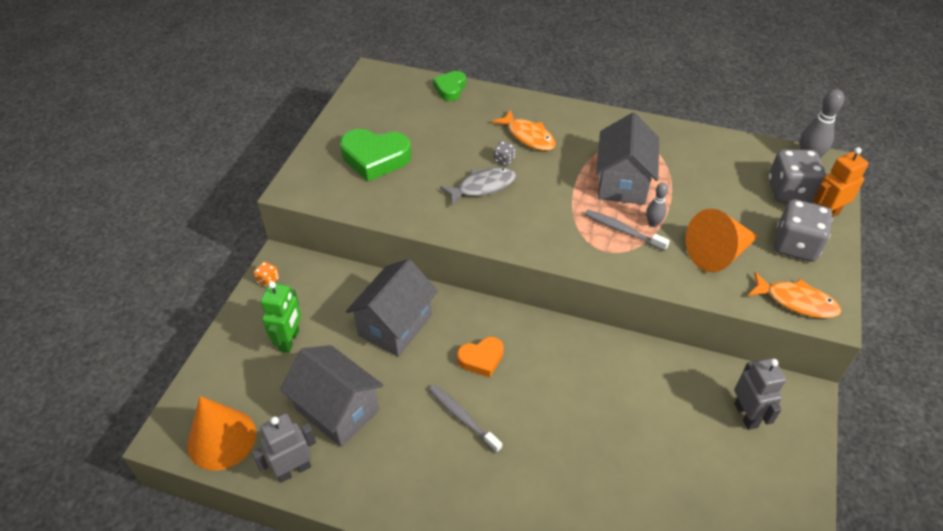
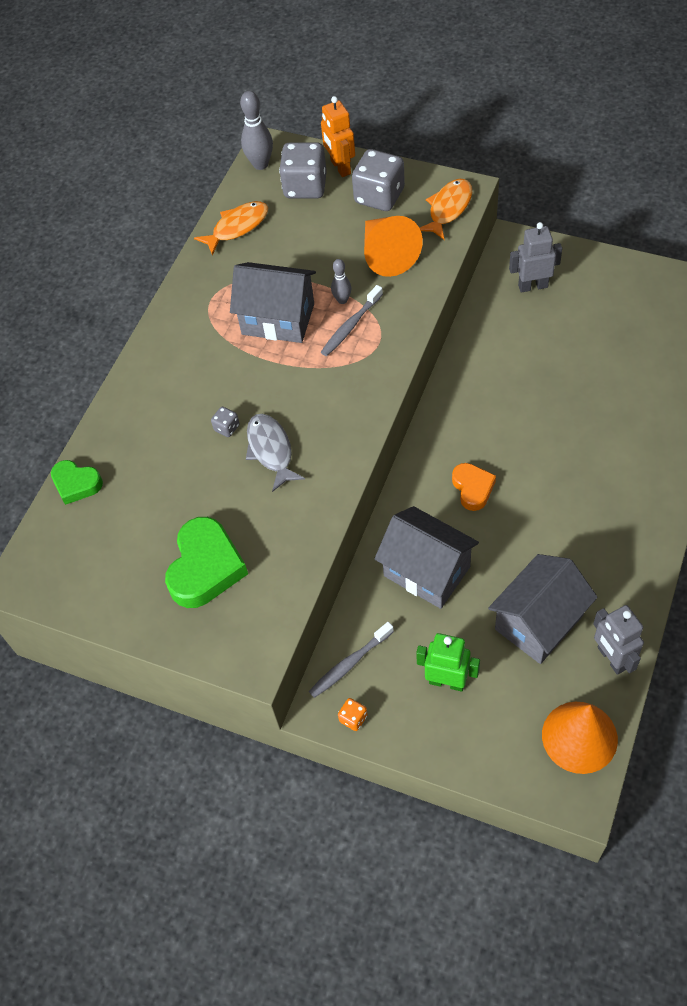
camera: 80 degrees left, 10 degrees up
grey toothbrush [429,385,502,453] -> grey toothbrush moved to [309,622,394,698]
orange fish [492,109,556,151] -> orange fish moved to [194,201,268,256]

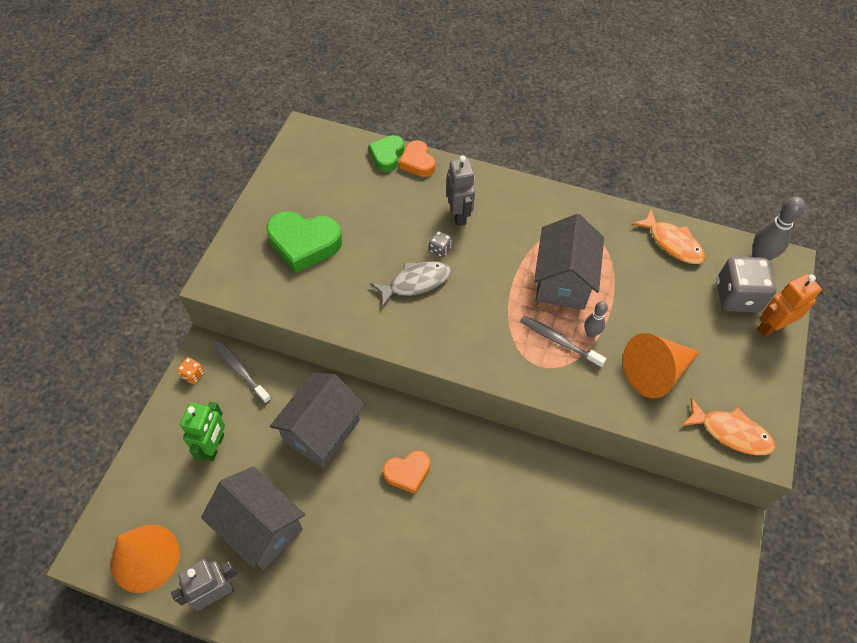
camera: 80 degrees right, 0 degrees up
grey dice [352,149,405,211] -> none
grey robot [509,222,562,293] -> grey robot moved to [446,155,475,226]
none -> orange heart [399,140,435,177]

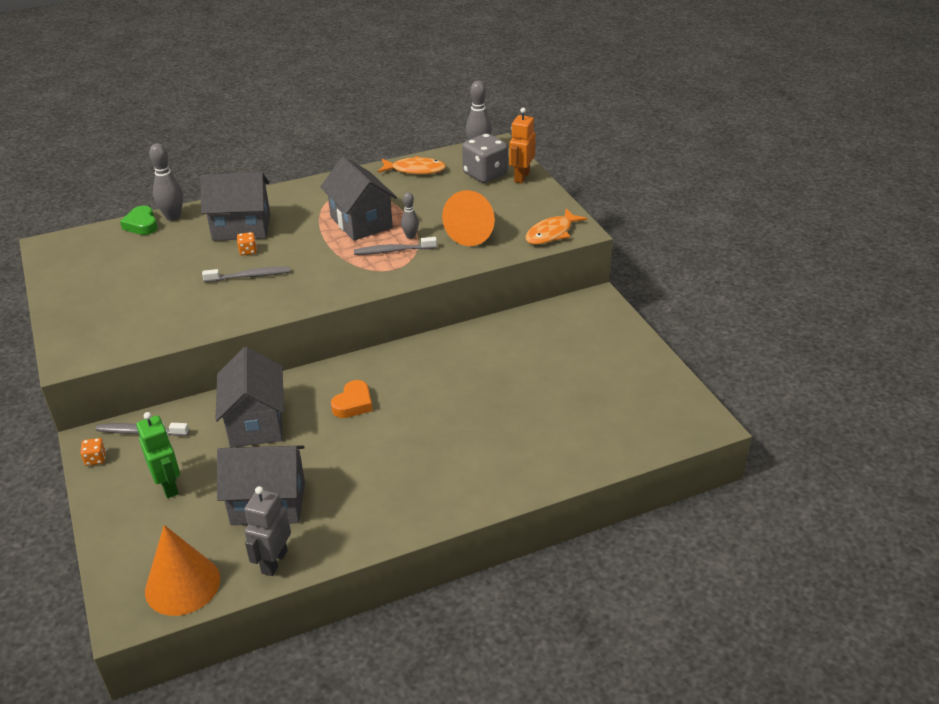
camera: 40 degrees left, 20 degrees down
green heart [266,211,342,273] -> none
grey fish [371,261,451,308] -> grey toothbrush [202,267,290,282]
orange heart [399,140,435,177] -> grey bowling pin [149,143,183,221]
grey dice [429,231,452,257] -> orange dice [237,232,257,256]
grey robot [446,155,475,226] -> grey house [200,172,270,241]
orange fish [682,398,776,455] -> orange fish turned 150 degrees clockwise [525,209,587,245]

